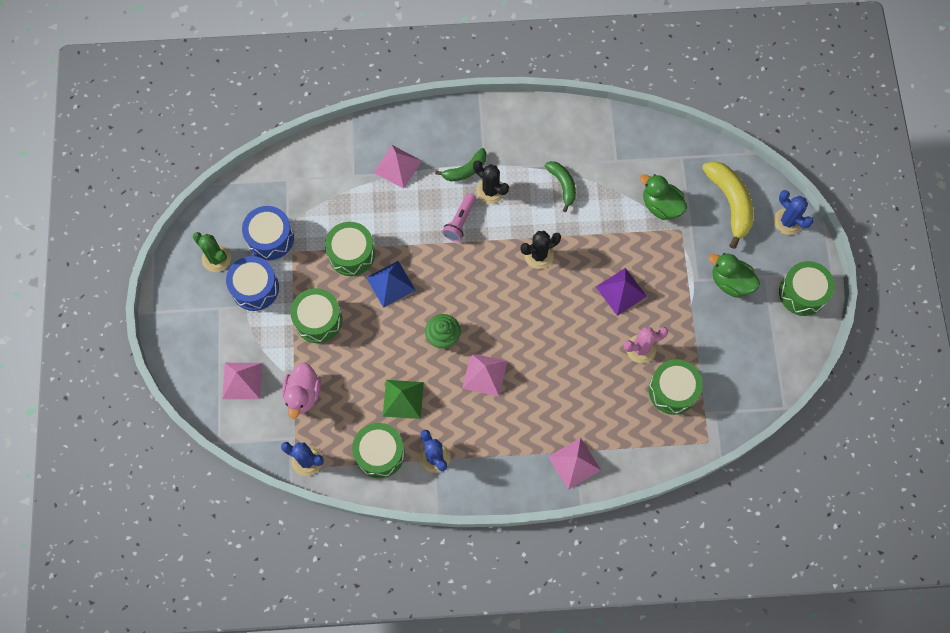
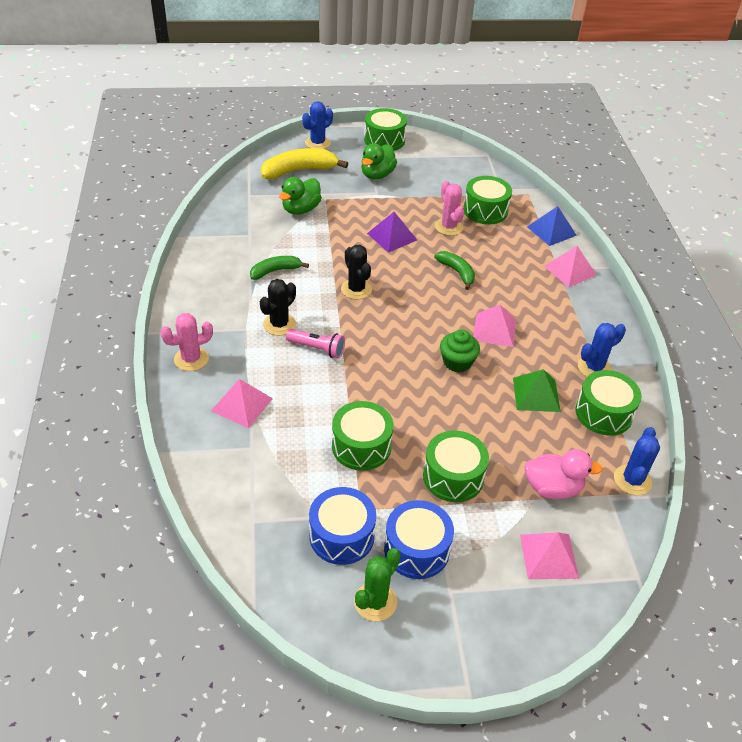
camera: 95 degrees left, 25 degrees down
blue pyramid [366,261,416,308] -> blue pyramid moved to [527,206,577,246]
green banana [435,148,486,181] -> green banana moved to [434,251,475,290]
none -> pink cactus [160,313,213,371]

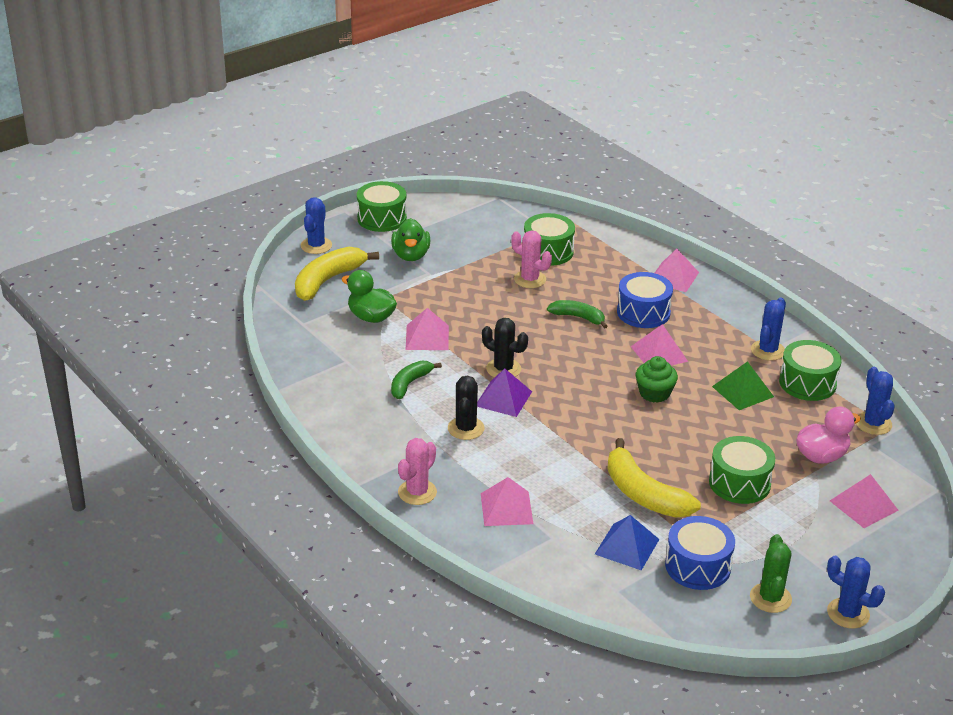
camera: 30 degrees left, 10 degrees down
green duck [279,177,322,215] -> green duck turned 120 degrees clockwise [341,270,397,323]
pink flashlight [286,329,345,358] -> none
green drum [332,401,393,471] -> yellow banana [607,438,701,517]
purple pyramid [367,212,417,253] -> purple pyramid moved to [477,368,532,417]
blue drum [384,500,454,579] -> blue drum moved to [617,272,673,328]
blue pyramid [527,206,577,246] -> blue pyramid moved to [595,515,659,570]
none -> pink pyramid [406,308,449,350]
none -> blue cactus [827,556,885,628]

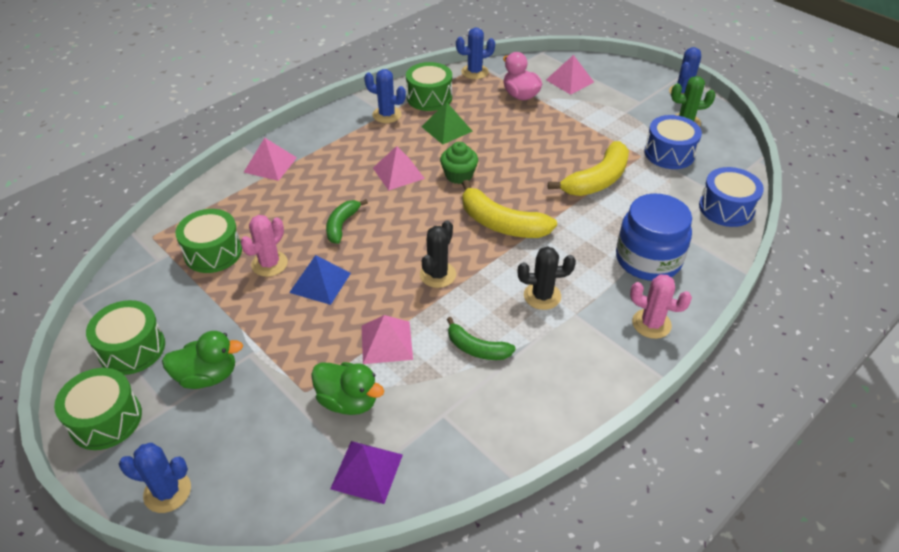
camera: 95 degrees left, 10 degrees up
yellow banana [295,247,379,301] -> yellow banana moved to [462,180,557,238]
green duck [341,270,397,323] -> green duck turned 90 degrees counterclockwise [311,362,384,415]
purple pyramid [477,368,532,417] -> purple pyramid moved to [330,441,403,504]
pink pyramid [481,477,533,526] -> blue jar [616,193,692,281]
blue pyramid [595,515,659,570] -> blue pyramid moved to [289,255,351,305]
blue drum [617,272,673,328] -> blue drum moved to [699,167,764,227]
green drum [709,436,775,504] -> green drum moved to [86,300,165,375]

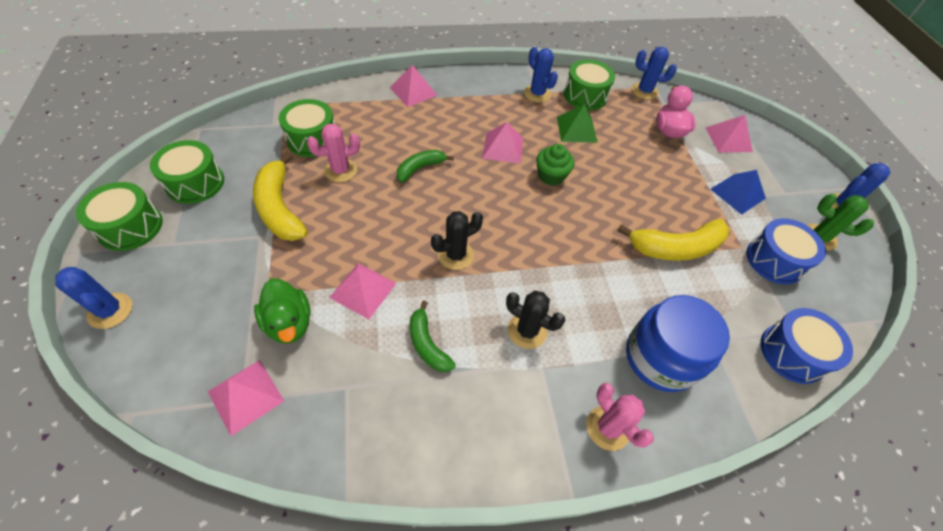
camera: 30 degrees right, 10 degrees up
green duck [162,331,243,389] -> none
blue pyramid [289,255,351,305] -> blue pyramid moved to [711,170,766,215]
purple pyramid [330,441,403,504] -> pink pyramid [208,360,284,436]
yellow banana [462,180,557,238] -> yellow banana moved to [253,152,308,241]

